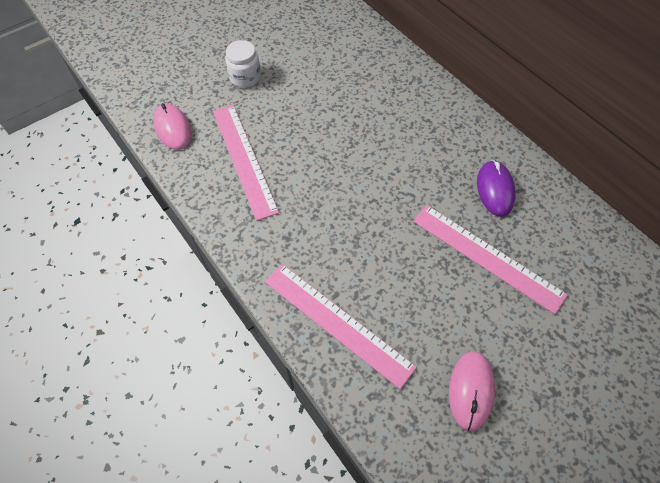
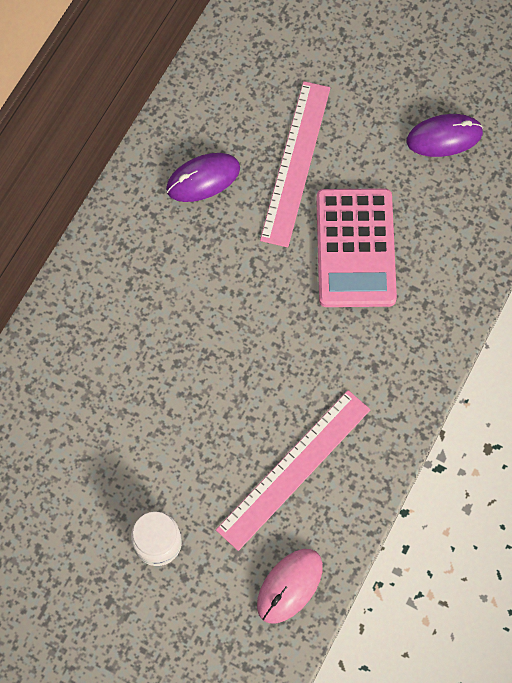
camera: 115 degrees left, 10 degrees up
pink ruler [265,264,417,389] -> none
pink mouse [449,351,495,431] -> purple mouse [407,114,483,157]
none -> pink calculator [316,188,397,307]

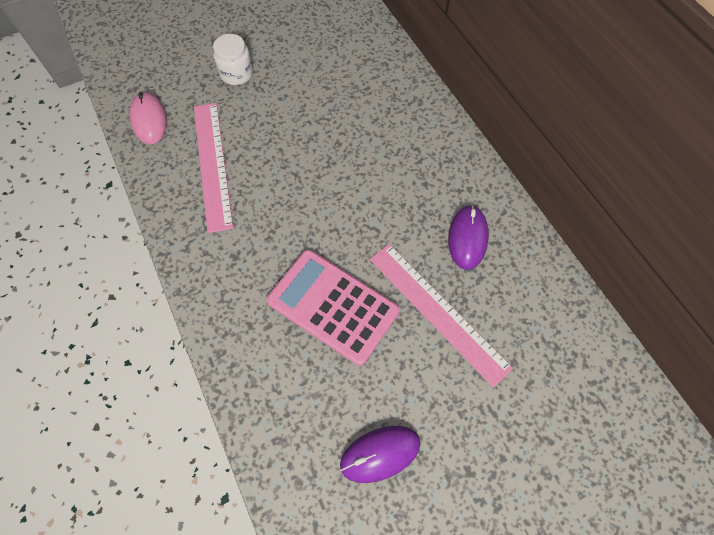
camera: 125 degrees right, 5 degrees down
purple mouse [407,114,483,157] -> purple mouse turned 45 degrees clockwise [340,426,421,483]

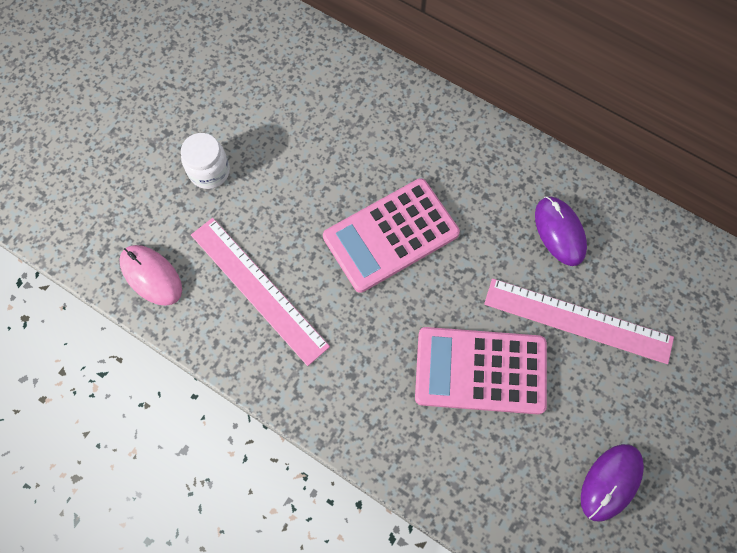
camera: 30 degrees left, 5 degrees up
none -> pink calculator [323,178,460,293]

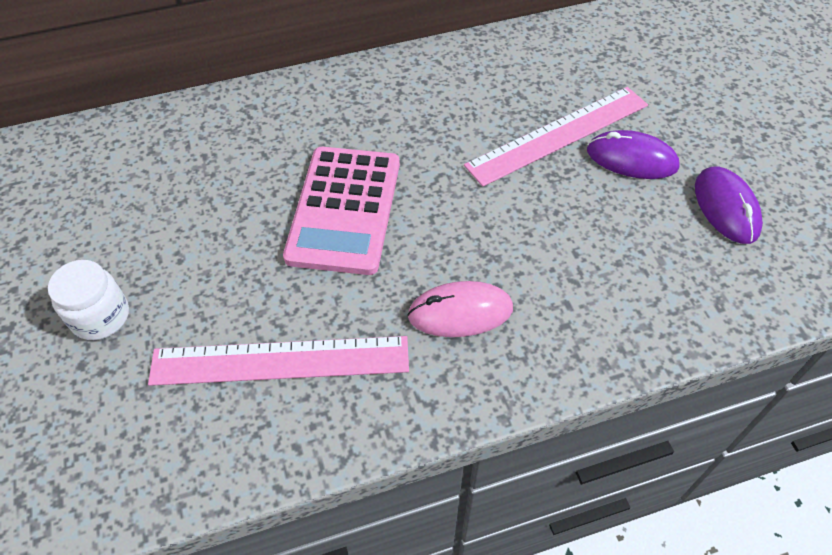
camera: 50 degrees left, 15 degrees down
pink mouse [119,245,182,306] -> pink mouse moved to [407,281,513,337]
pink calculator [415,327,547,414] -> none
purple mouse [535,197,587,266] -> purple mouse moved to [587,130,680,179]

